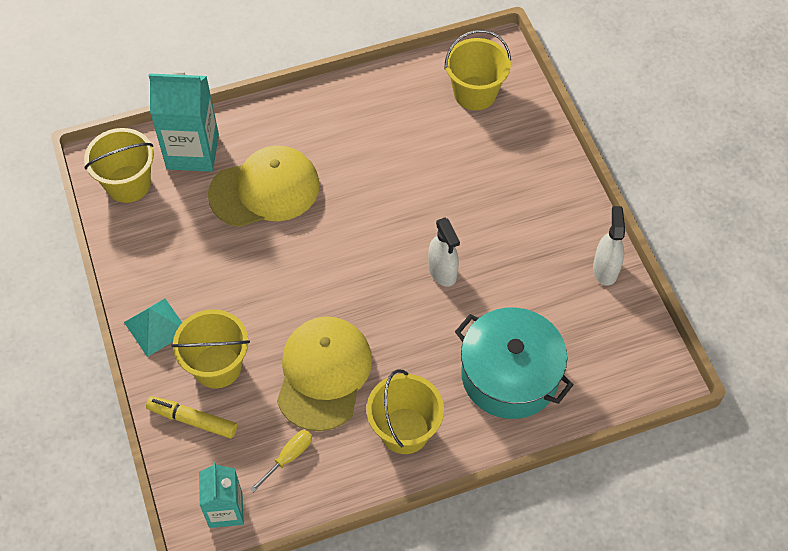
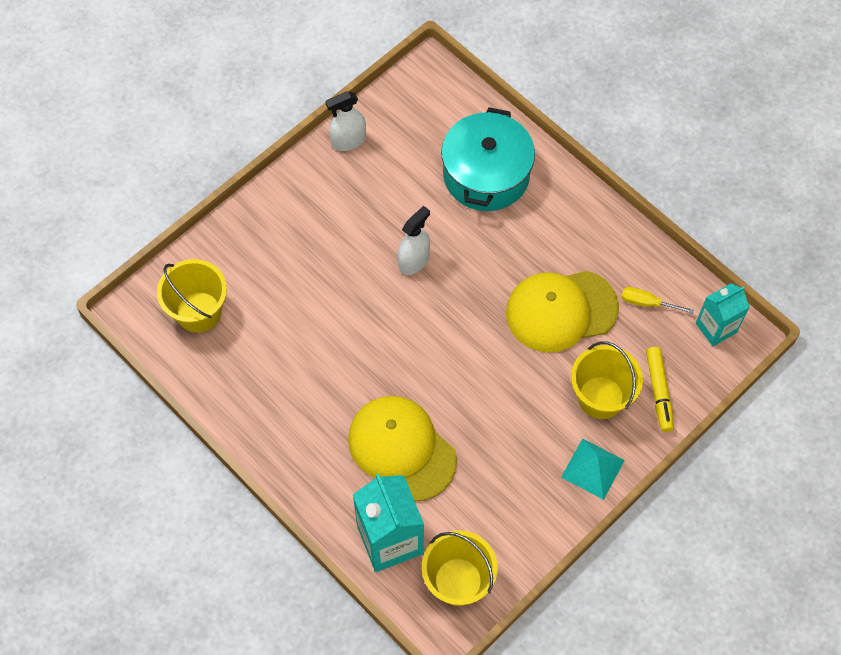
camera: 115 degrees left, 5 degrees up
yellow bucket [367,369,444,454] -> none

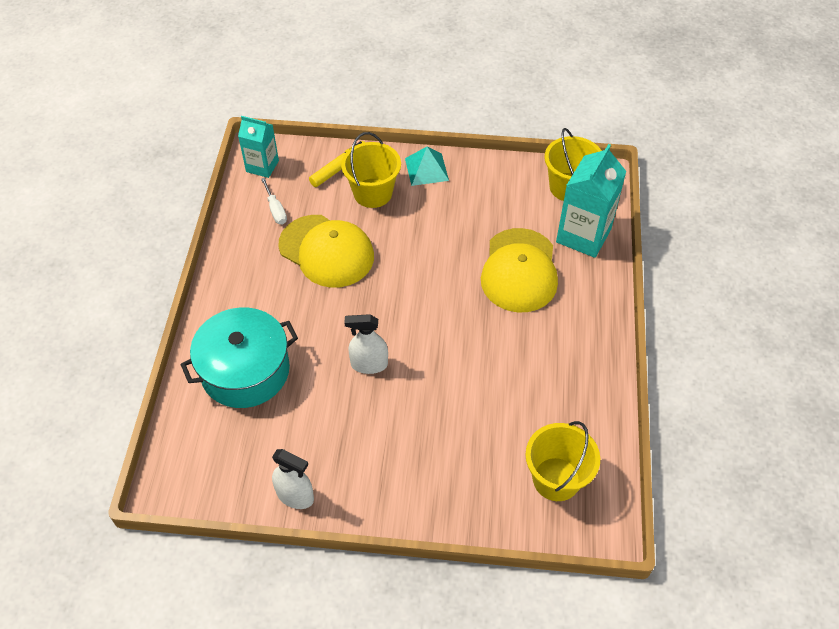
camera: 130 degrees left, 10 degrees down
yellow screwdriver [621,287,694,314] -> white screwdriver [261,178,287,224]

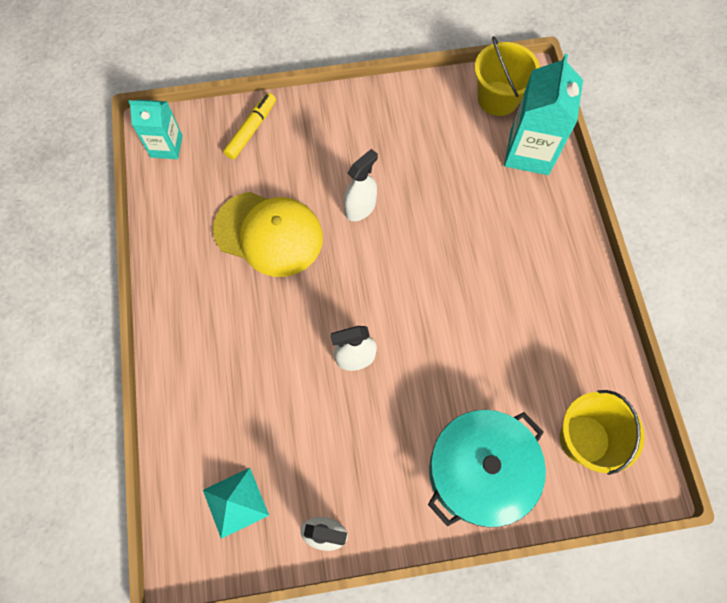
camera: 15 degrees left, 15 degrees up
turquoise pot [181,307,298,408] -> turquoise pot moved to [428,410,546,528]
white screwdriver [261,178,287,224] -> none
yellow bucket [341,132,401,208] -> none
turquoise pyramid [405,147,449,186] -> turquoise pyramid moved to [203,468,269,539]
yellow cap [481,228,558,312] -> none
none -> white spray bottle [344,149,378,221]

